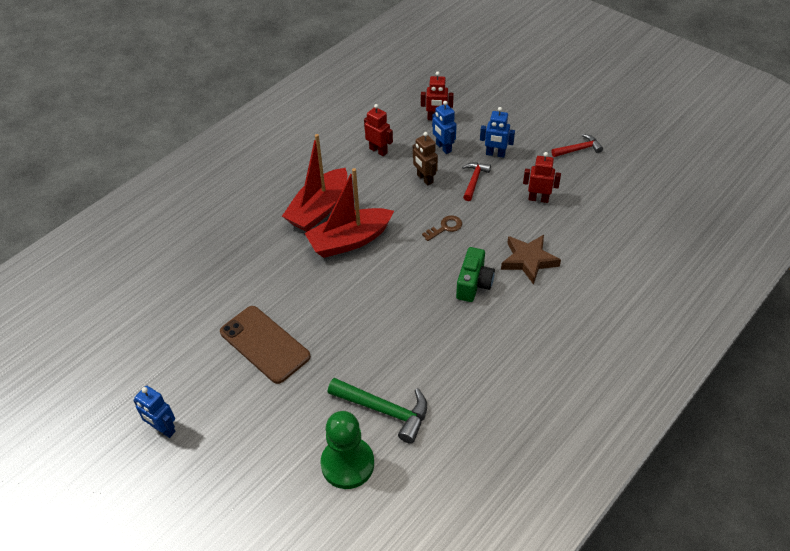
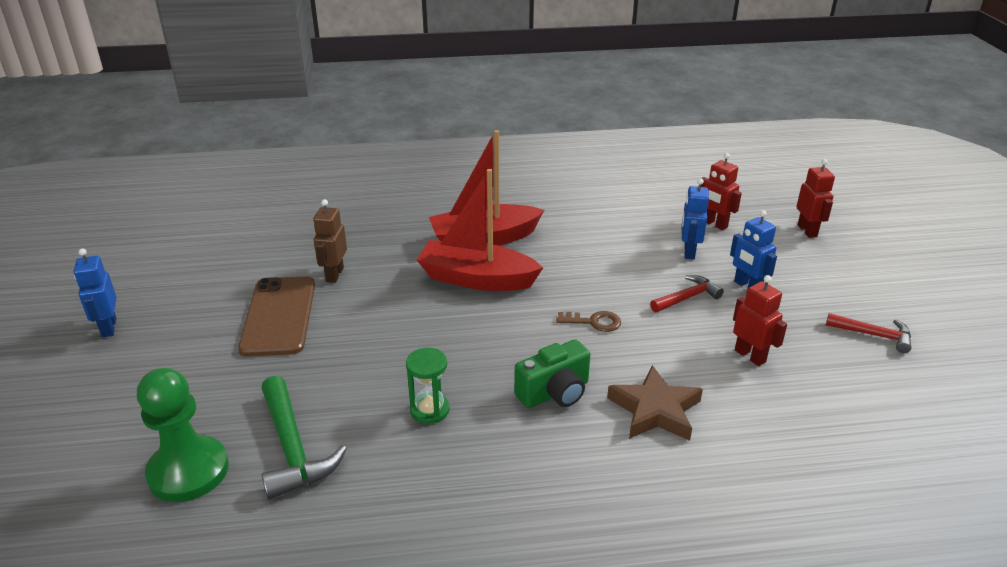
camera: 40 degrees right, 15 degrees down
red robot [364,104,393,156] -> red robot moved to [796,159,835,238]
brown robot [412,132,438,185] -> brown robot moved to [313,199,347,283]
none -> green hourglass [406,348,450,424]

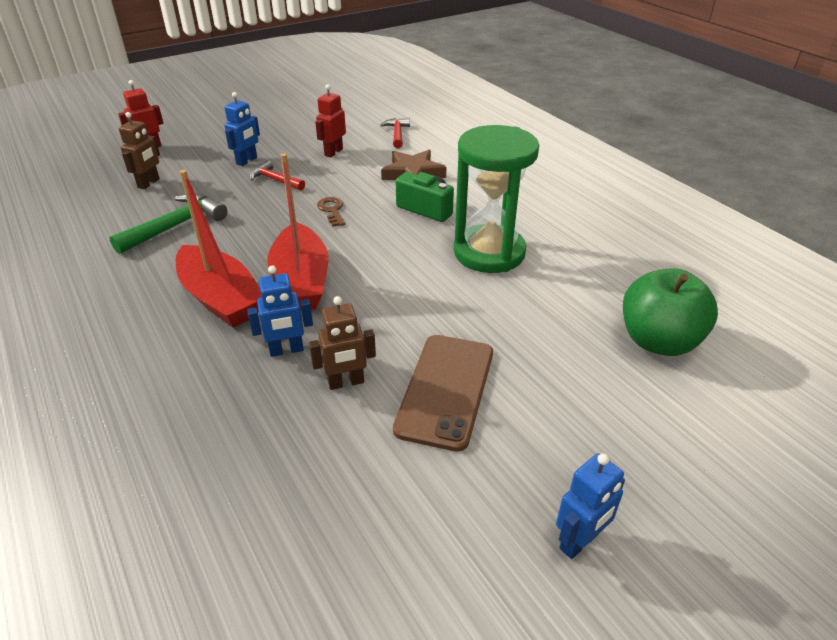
camera: 115 degrees left, 5 degrees up
green pawn [137,368,229,502] -> green apple [623,268,718,356]
brown phone [238,276,315,357] -> brown phone turned 45 degrees counterclockwise [393,335,493,452]
green hammer [261,376,347,500] -> green hammer moved to [109,193,228,254]
green hourglass [406,348,450,424] -> green hourglass [454,125,539,273], size x2.24
blue robot [682,178,709,259] -> blue robot moved to [247,265,313,357]
red robot [701,153,742,230] -> brown robot [119,112,160,189]
red hammer [826,313,911,353] -> red hammer moved to [381,118,410,148]

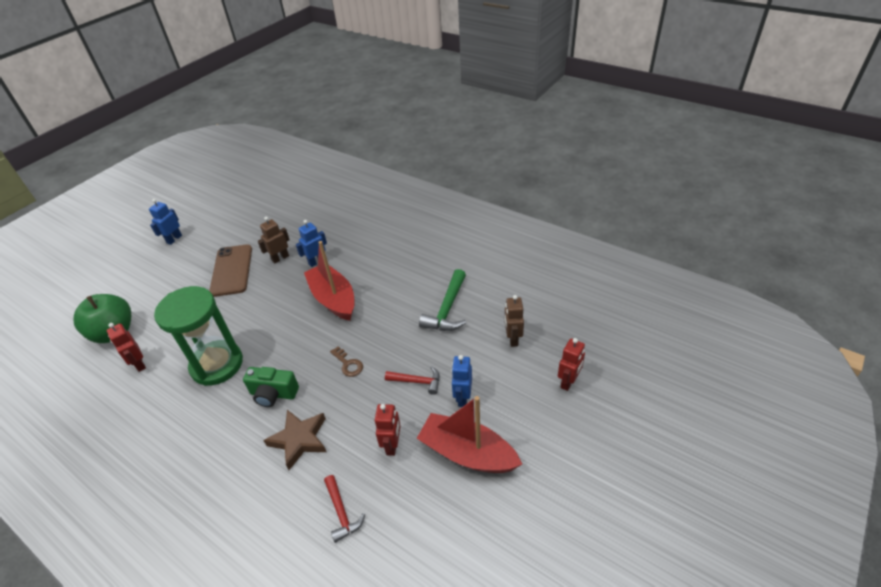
camera: 160 degrees right, 5 degrees up
red boat [176,170,261,328] -> red boat moved to [417,396,522,473]
none -> red robot [107,323,146,372]

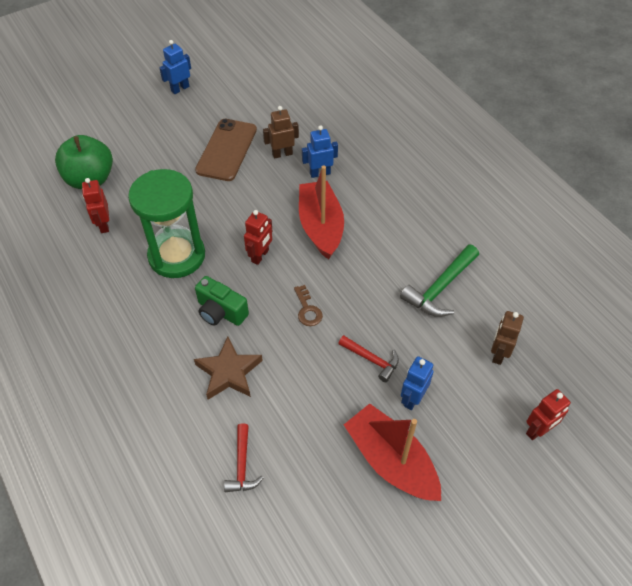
camera: 20 degrees right, 10 degrees up
red robot [375,404,401,456] -> red robot moved to [244,210,272,265]

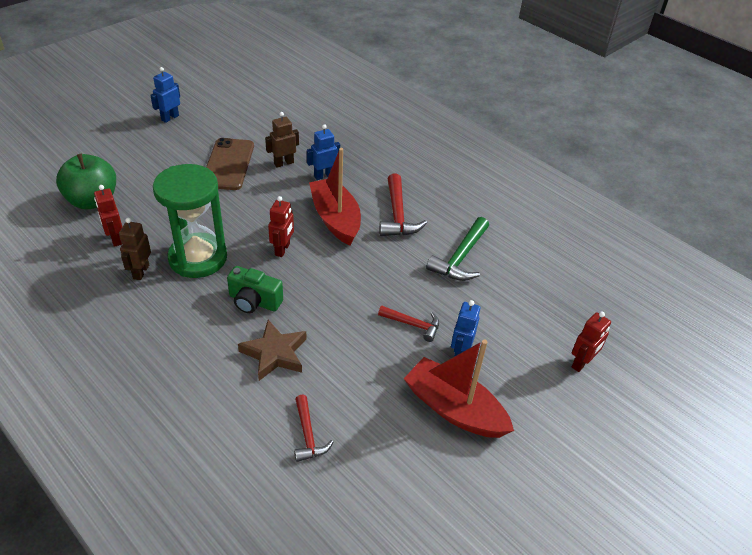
camera: 15 degrees left, 10 degrees down
brown key [294,285,323,326] -> none
brown robot [491,311,524,365] -> brown robot moved to [119,218,151,280]
none -> red hammer [379,174,427,236]

